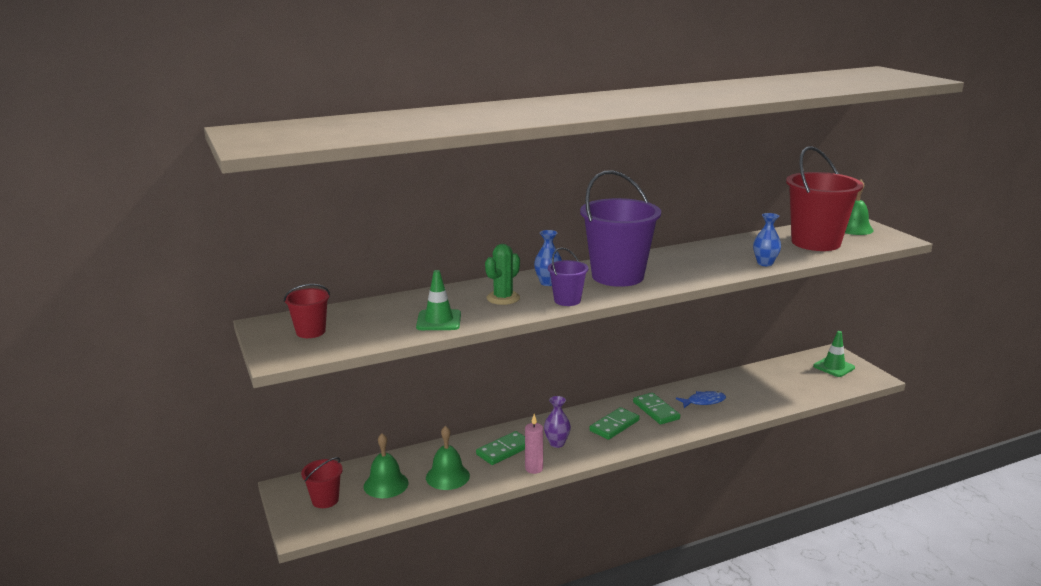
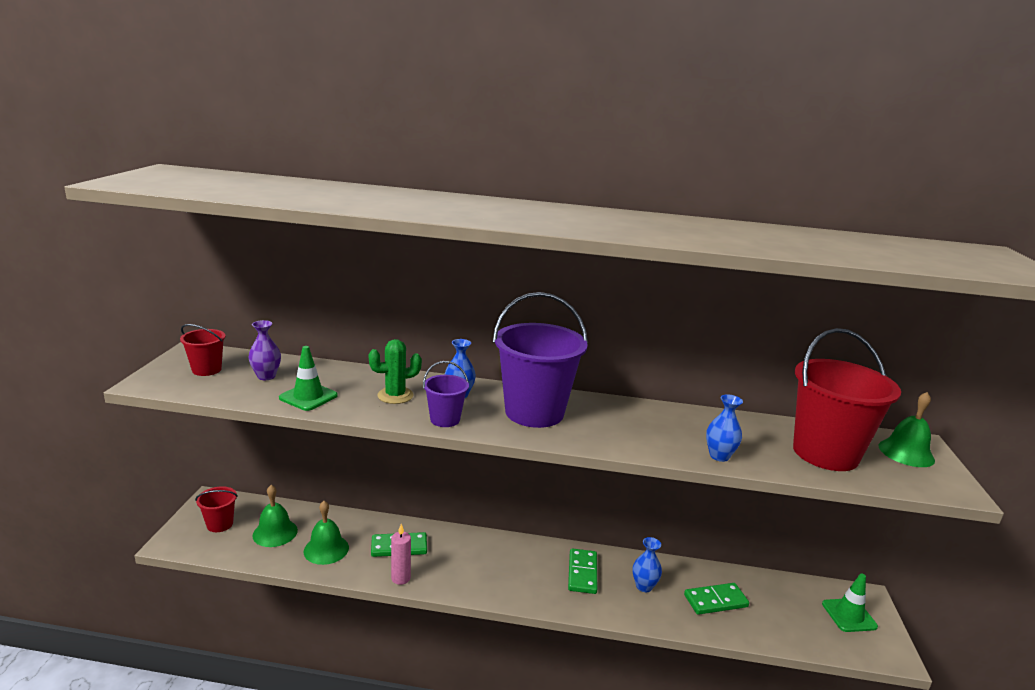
camera: 30 degrees right, 0 degrees up
purple vase [544,396,571,448] -> purple vase moved to [249,320,281,380]
green domino [589,407,639,440] -> green domino moved to [684,583,749,615]
blue fish [676,391,726,408] -> blue vase [632,537,662,592]

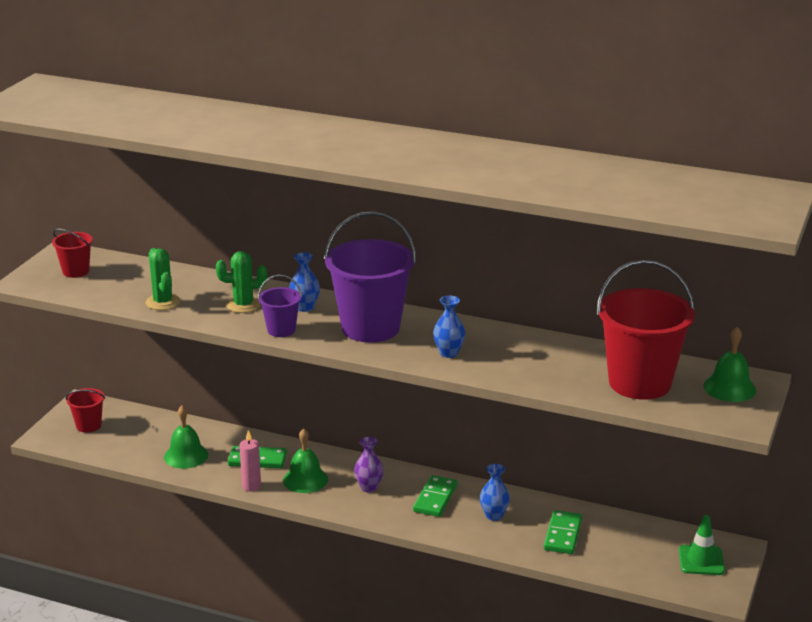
camera: 15 degrees right, 5 degrees up
purple vase [249,320,281,380] -> purple vase moved to [354,437,384,493]
green bell [252,485,298,547] -> green bell moved to [283,428,328,493]
green traffic cone [279,346,338,411] -> green cactus [146,248,180,310]
green domino [684,583,749,615] -> green domino turned 75 degrees counterclockwise [544,510,582,554]
blue vase [706,394,743,462] -> blue vase moved to [433,296,465,358]

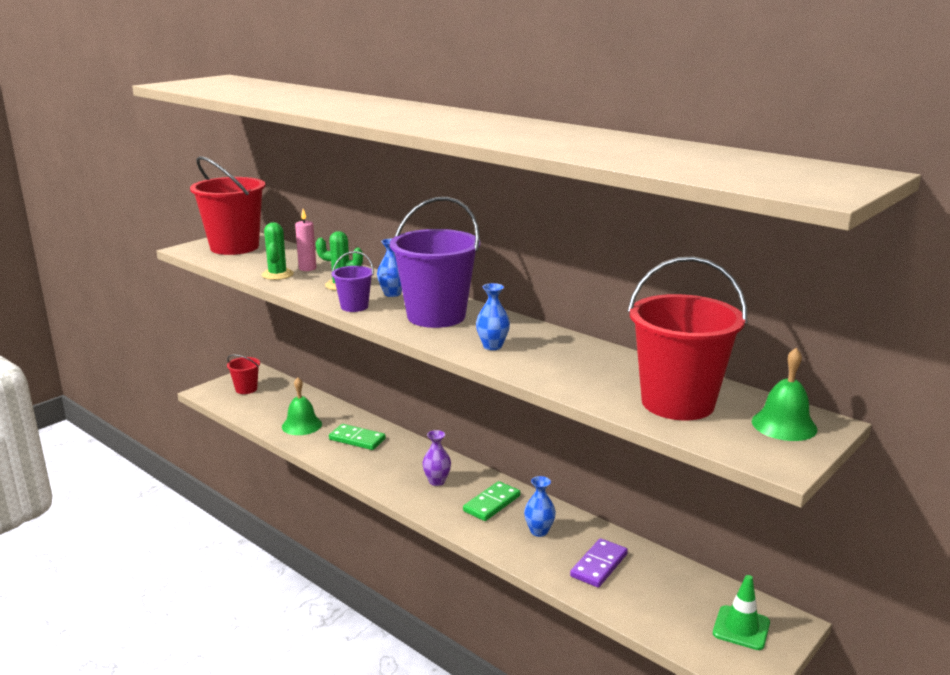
camera: 20 degrees right, 5 degrees down
red bucket [52,229,93,278] -> red bucket [190,156,266,255], size x2.08
pink candle [239,430,261,491] -> pink candle moved to [295,209,317,271]
green bell [283,428,328,493] -> none
green domino [544,510,582,554] -> purple domino [570,538,628,588]

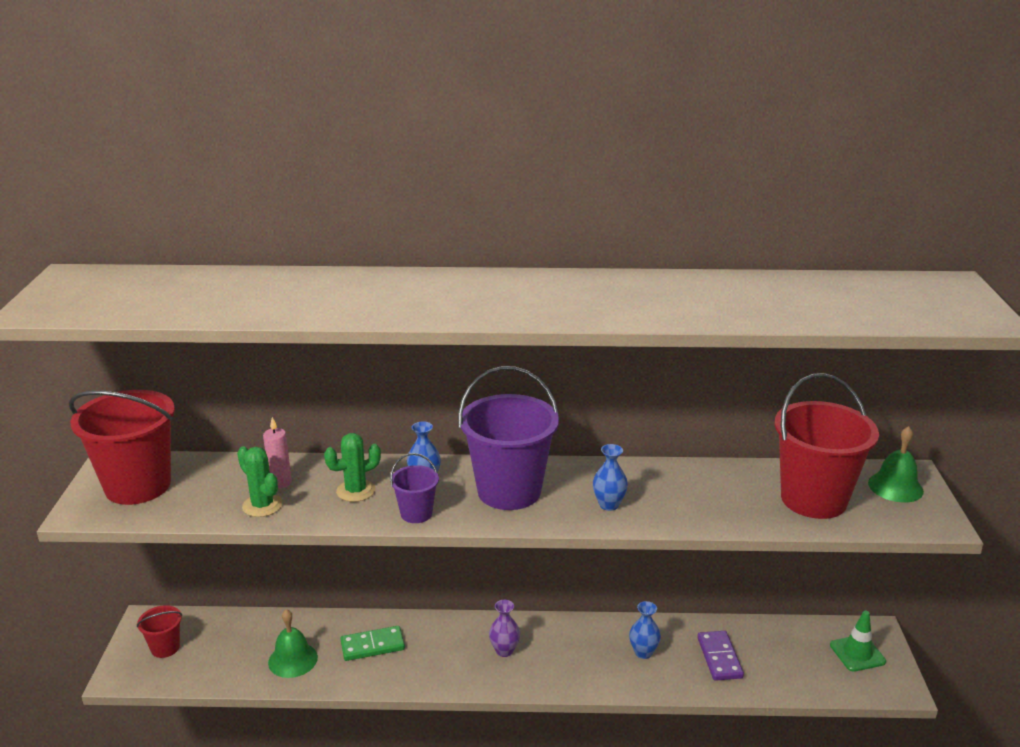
camera: 40 degrees left, 5 degrees up
green domino [463,481,520,521] -> none

